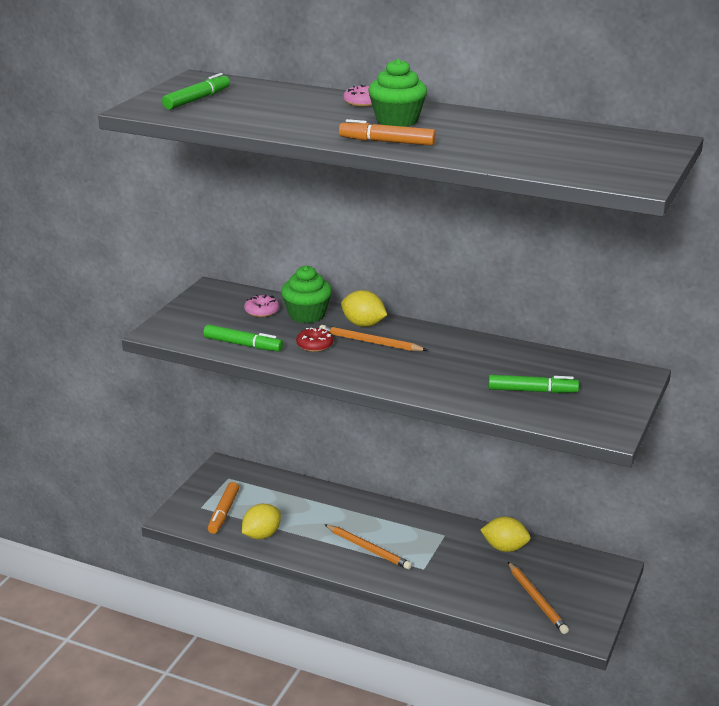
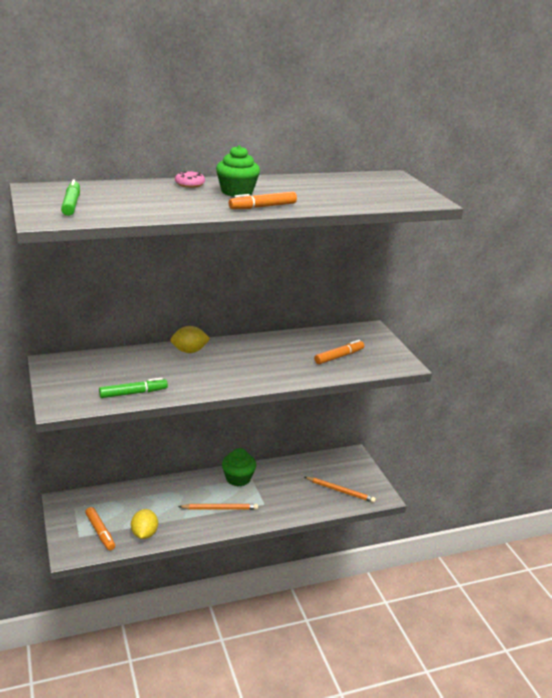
camera: 45 degrees left, 0 degrees up
pink donut [244,295,279,317] -> none
green cupcake [281,266,332,323] -> green cupcake moved to [222,448,256,486]
red donut [296,327,333,352] -> none
orange pencil [319,325,427,351] -> none
yellow lemon [480,516,531,552] -> none
green marker [488,375,579,393] -> orange marker [314,340,364,364]

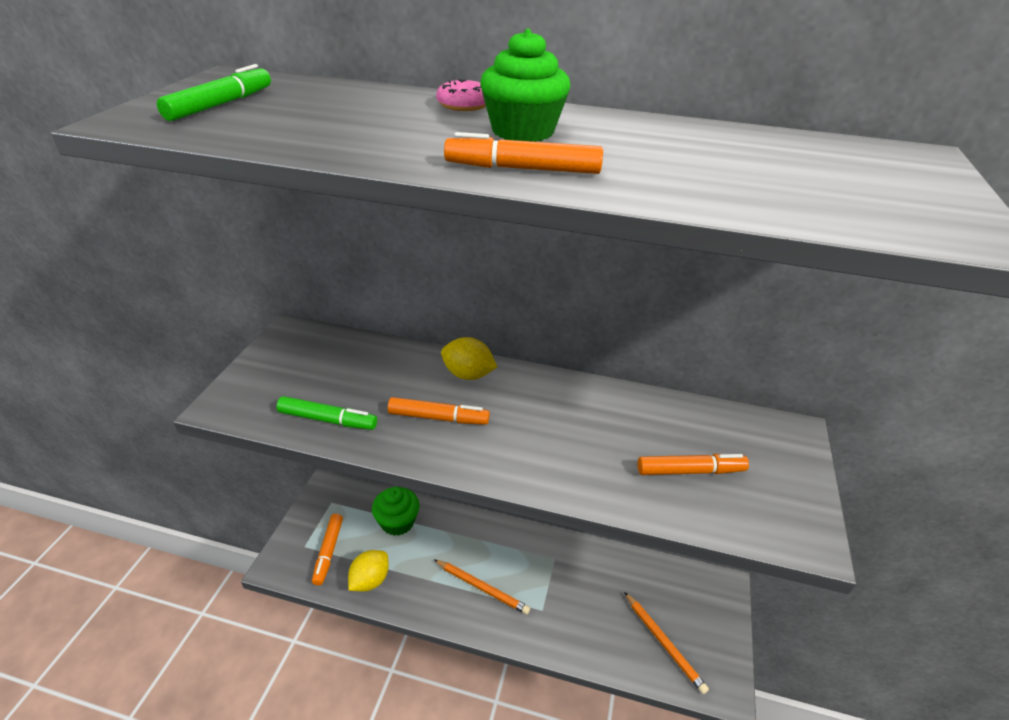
camera: 35 degrees right, 10 degrees up
green cupcake [222,448,256,486] -> green cupcake moved to [372,487,419,536]
none -> orange marker [388,397,490,425]

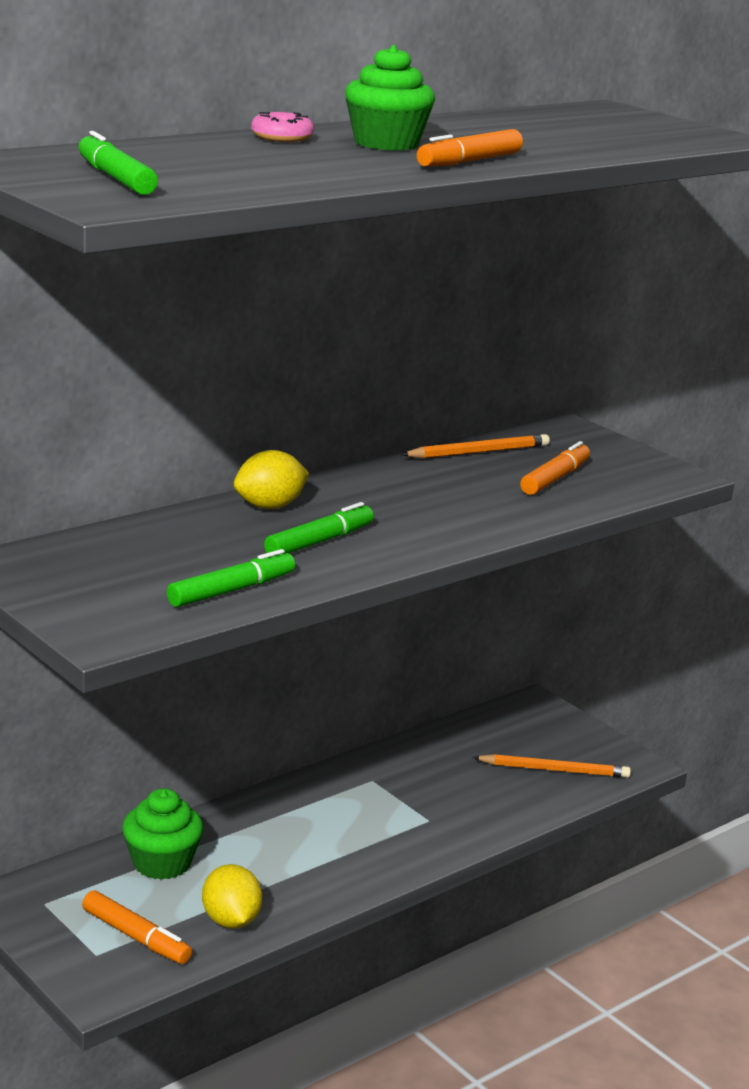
camera: 55 degrees left, 15 degrees down
orange marker [388,397,490,425] -> green marker [264,502,374,553]
orange pencil [434,559,530,615] -> orange pencil moved to [401,434,550,458]

